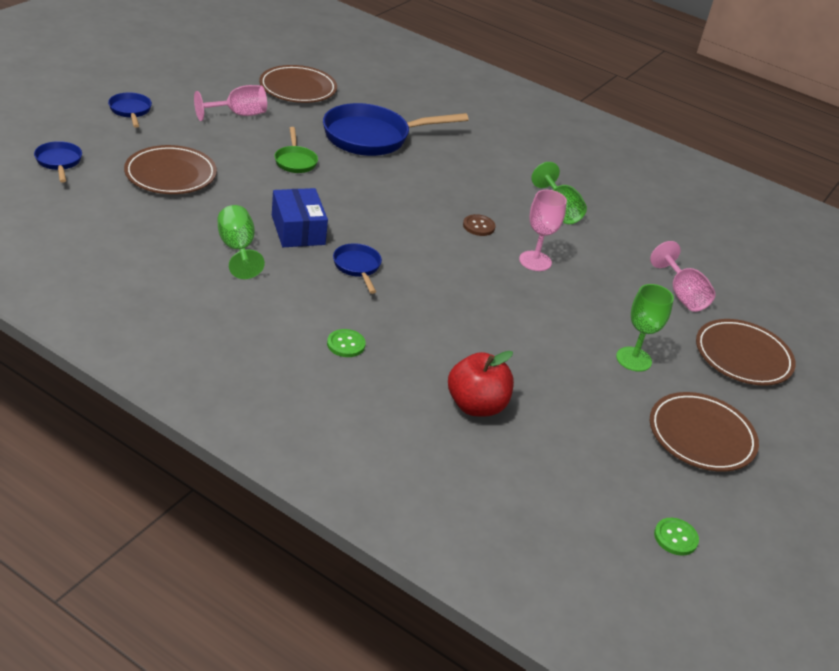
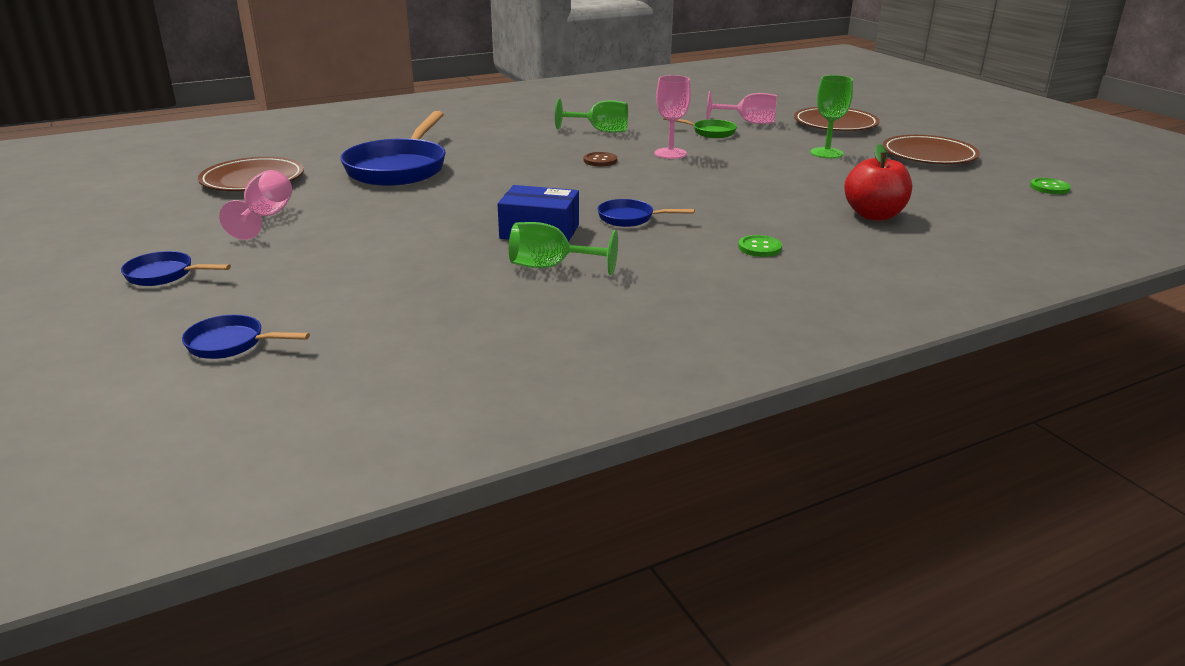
camera: 55 degrees left, 10 degrees down
brown plate [124,145,217,194] -> none
green pan [274,127,318,173] -> green pan moved to [663,118,737,138]

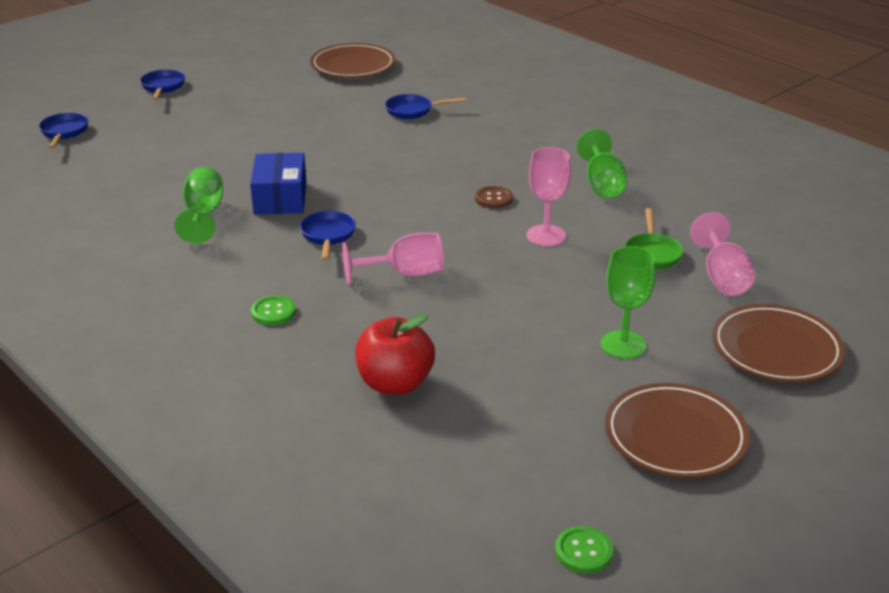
camera: 75 degrees right, 5 degrees up
pink goblet [219,170,292,240] -> pink goblet moved to [342,233,444,285]
blue pan [340,111,446,186] -> blue pan [385,94,466,119], size x0.48

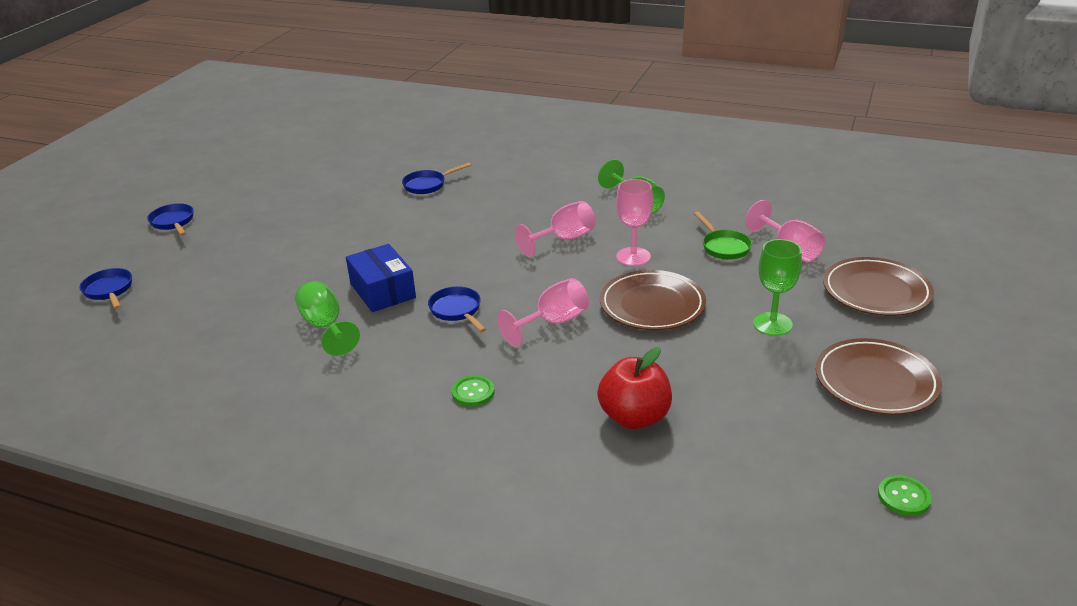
camera: 25 degrees left, 0 degrees up
brown plate [310,43,396,78] -> brown plate moved to [600,270,706,330]
brown button [475,186,513,209] -> pink goblet [515,201,596,257]

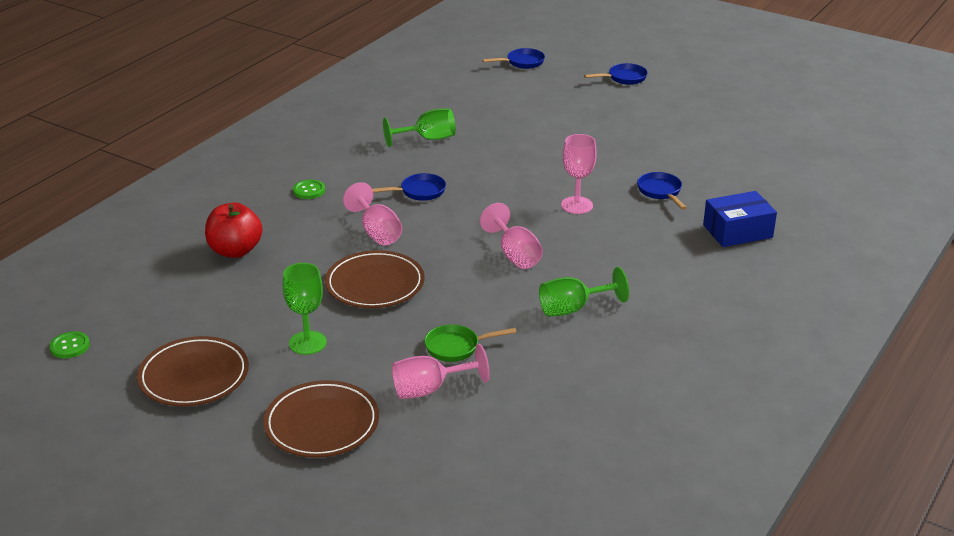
camera: 100 degrees right, 0 degrees up
blue box [346,244,416,312] -> blue box moved to [703,191,777,247]
pink goblet [616,179,653,266] -> pink goblet moved to [561,134,597,214]

